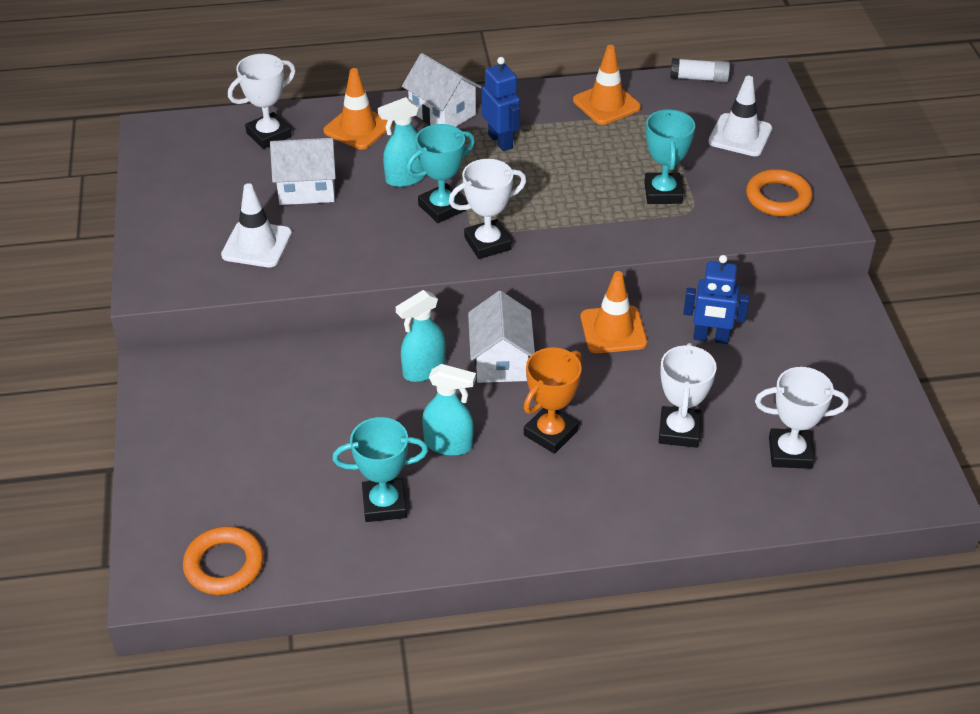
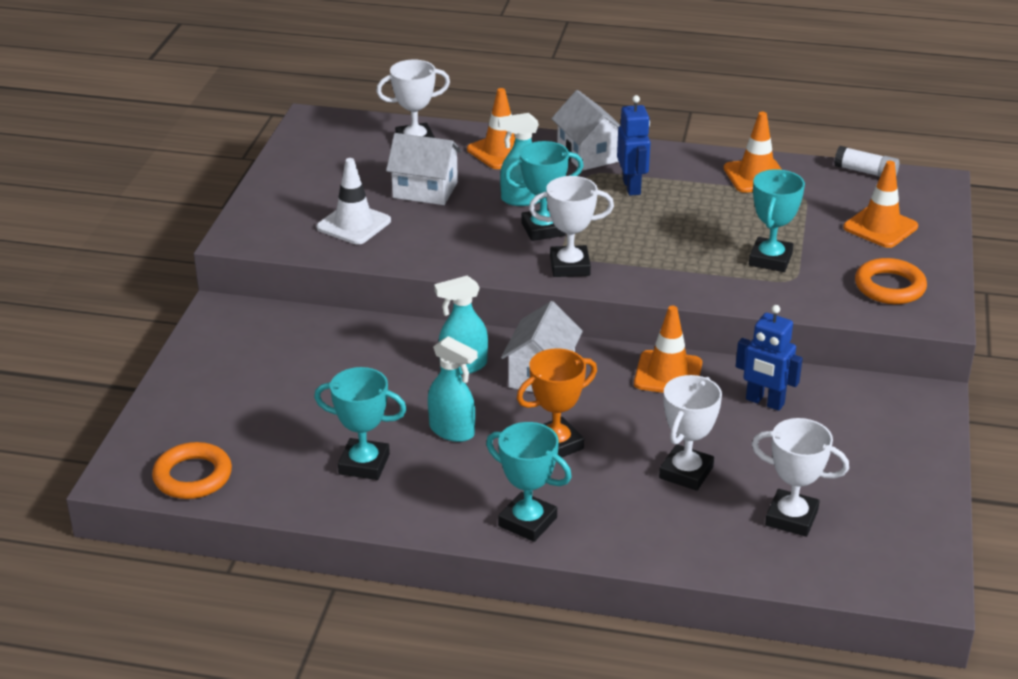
camera: 20 degrees right, 10 degrees down
white traffic cone [708,76,772,156] -> orange traffic cone [843,161,918,248]
none -> turquoise trophy [486,422,572,542]

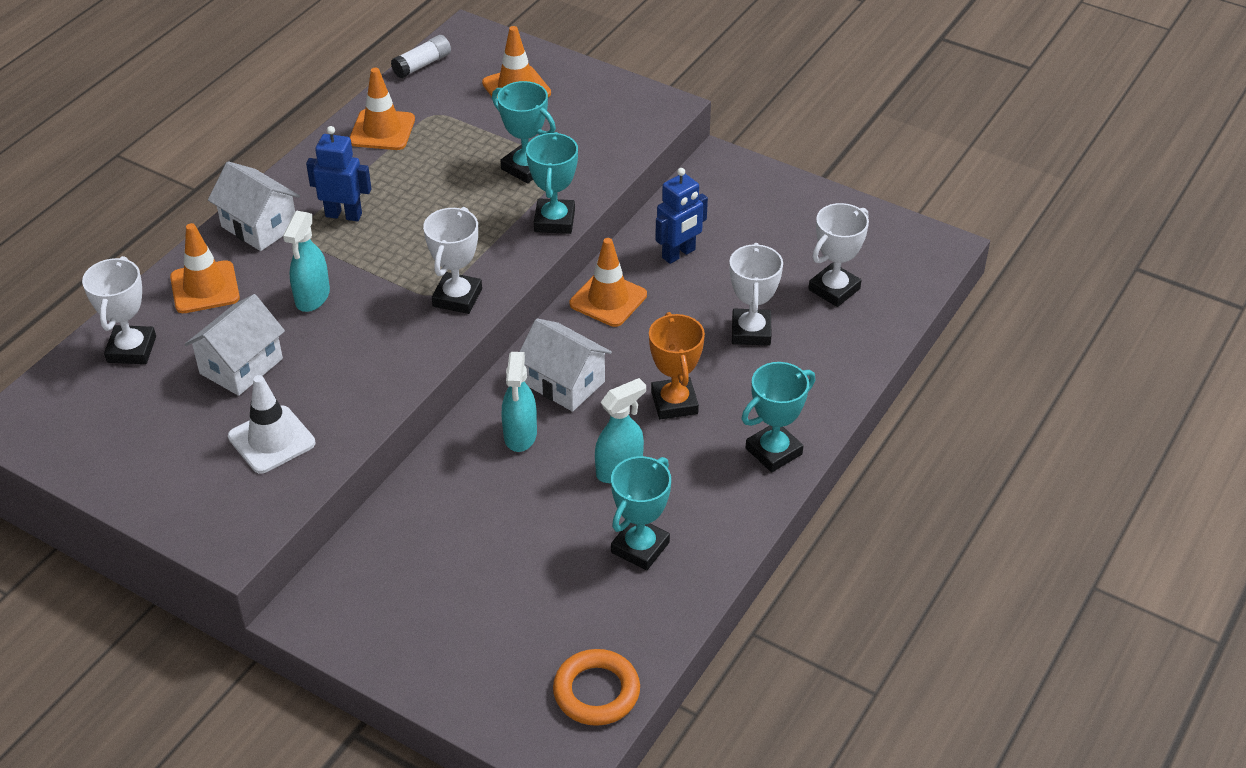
camera: 70 degrees left, 10 degrees up
turquoise trophy [504,141,584,241] -> turquoise trophy moved to [526,132,578,234]
white house [551,90,621,171] -> white house turned 45 degrees clockwise [208,161,300,251]
white trophy [659,375,722,491] -> white trophy turned 45 degrees clockwise [729,243,783,346]
orange ring [855,258,927,304] -> none

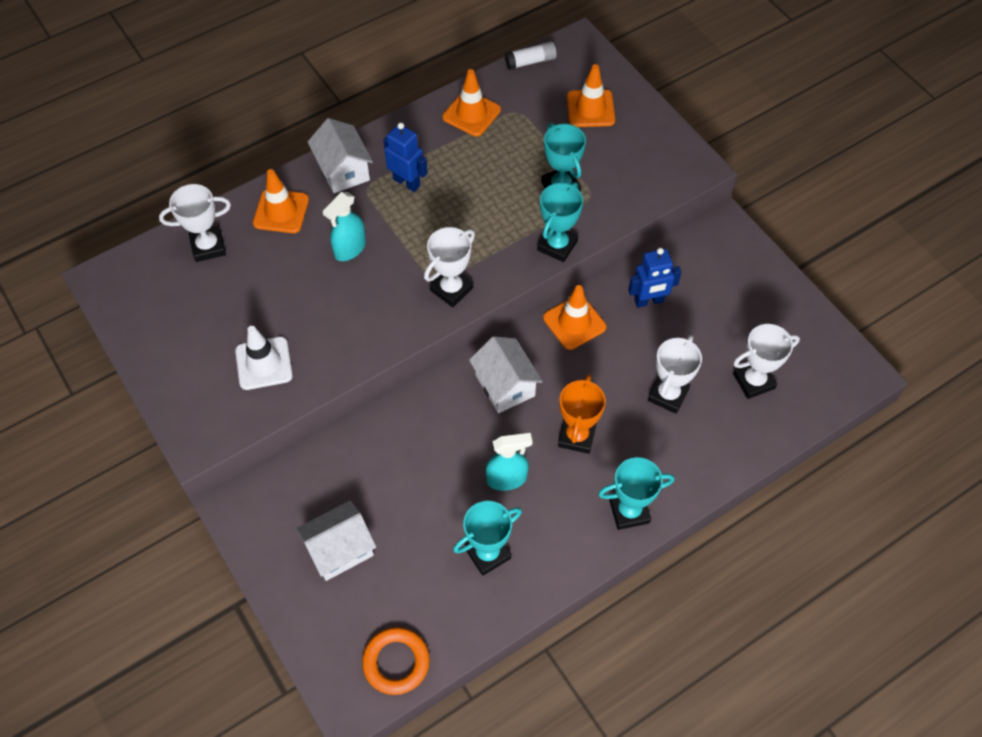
camera: 25 degrees right, 15 degrees up
white trophy [82,256,156,364] -> white trophy turned 45 degrees clockwise [159,184,231,262]
white house [184,294,285,396] -> white house moved to [296,500,376,581]
turquoise spray bottle [501,352,537,452] -> none

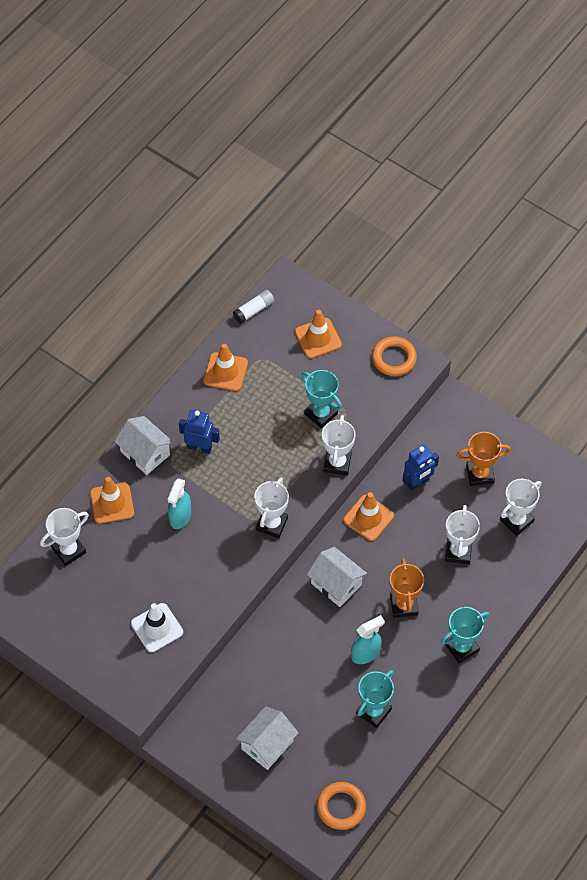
camera: 20 degrees left, 0 degrees up
turquoise trophy [537,182,583,262] -> white trophy [322,415,356,475]
none -> orange ring [372,336,417,376]
none -> orange trophy [456,432,511,486]

